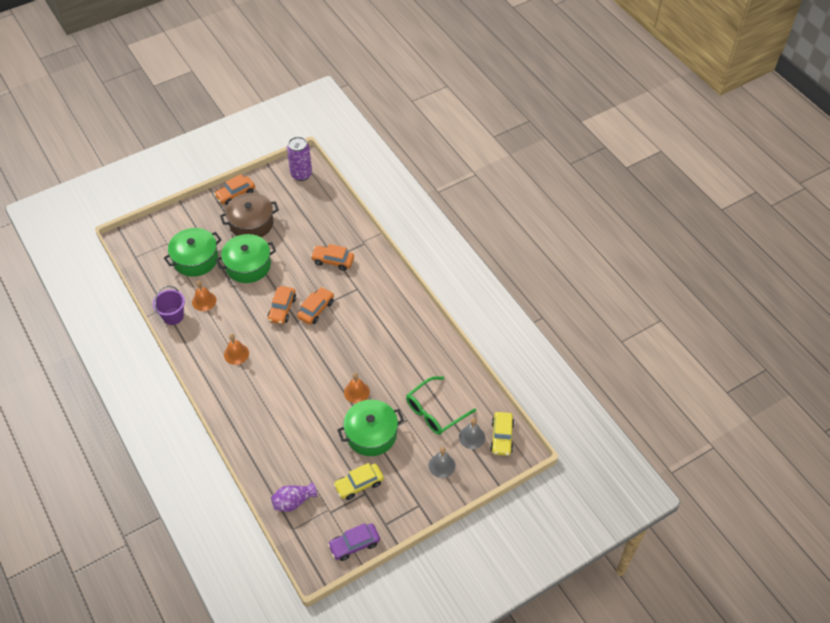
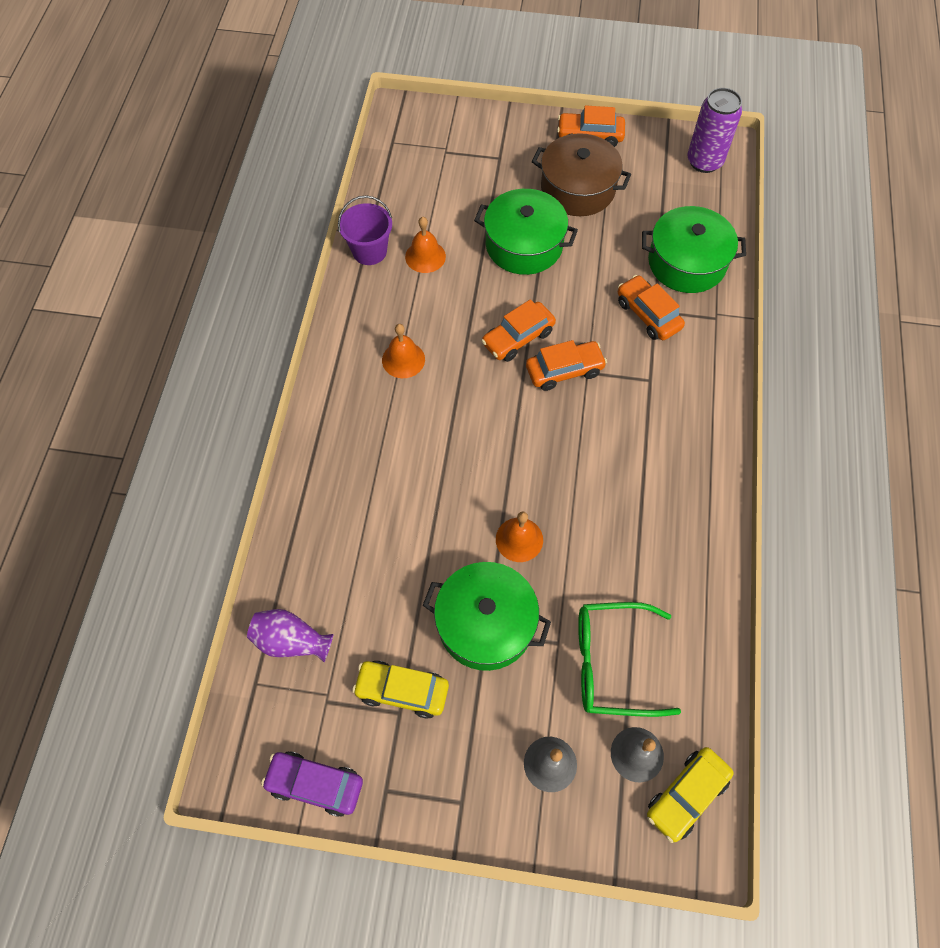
camera: 40 degrees right, 10 degrees up
green pot [164,228,222,277] -> green pot moved to [642,206,746,293]

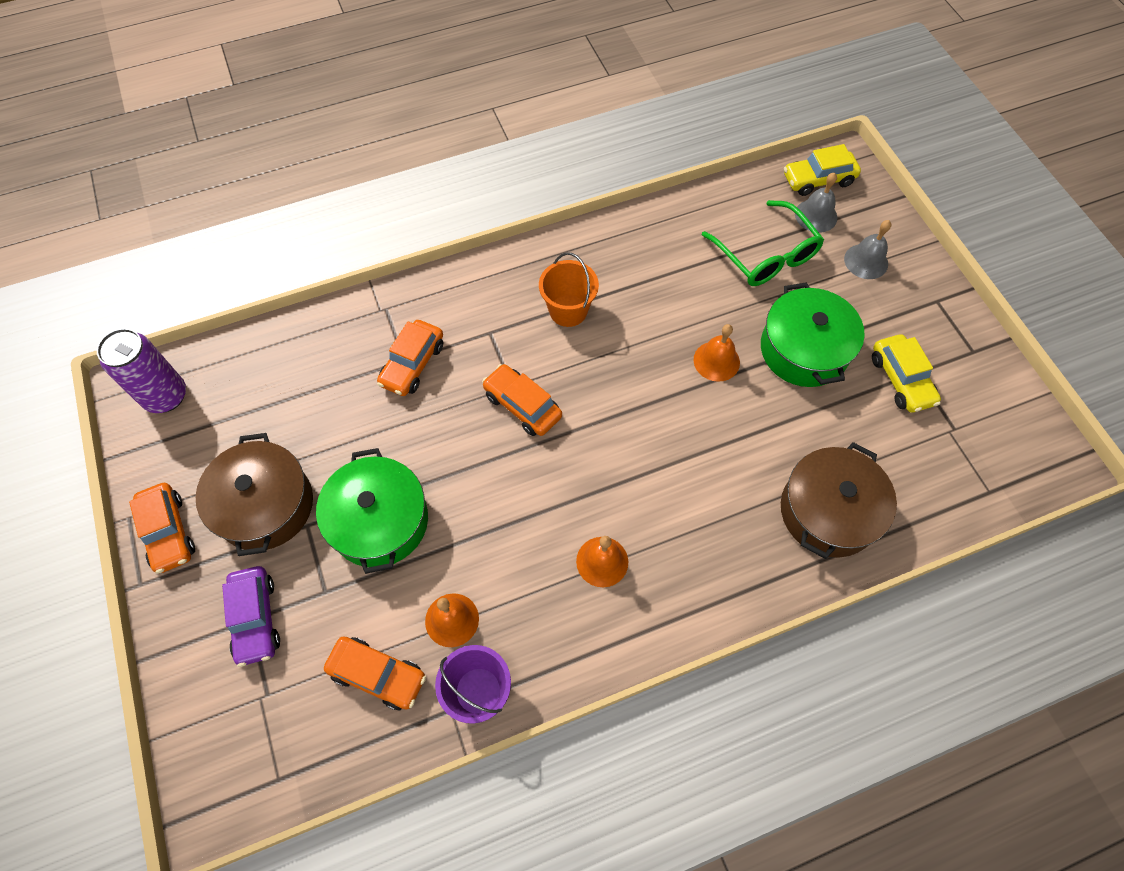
camera: 120 degrees left, 0 degrees up
purple vase [247,609,333,662] -> none
purple car [261,751,363,817] -> purple car moved to [222,566,280,667]
orange car [481,299,556,362] -> orange car moved to [324,637,426,710]
green pot [642,206,746,293] -> none
yellow car [647,747,734,843] -> yellow car turned 150 degrees clockwise [784,144,861,196]
none -> orange bucket [539,252,599,327]
none -> brown pot [781,442,897,559]

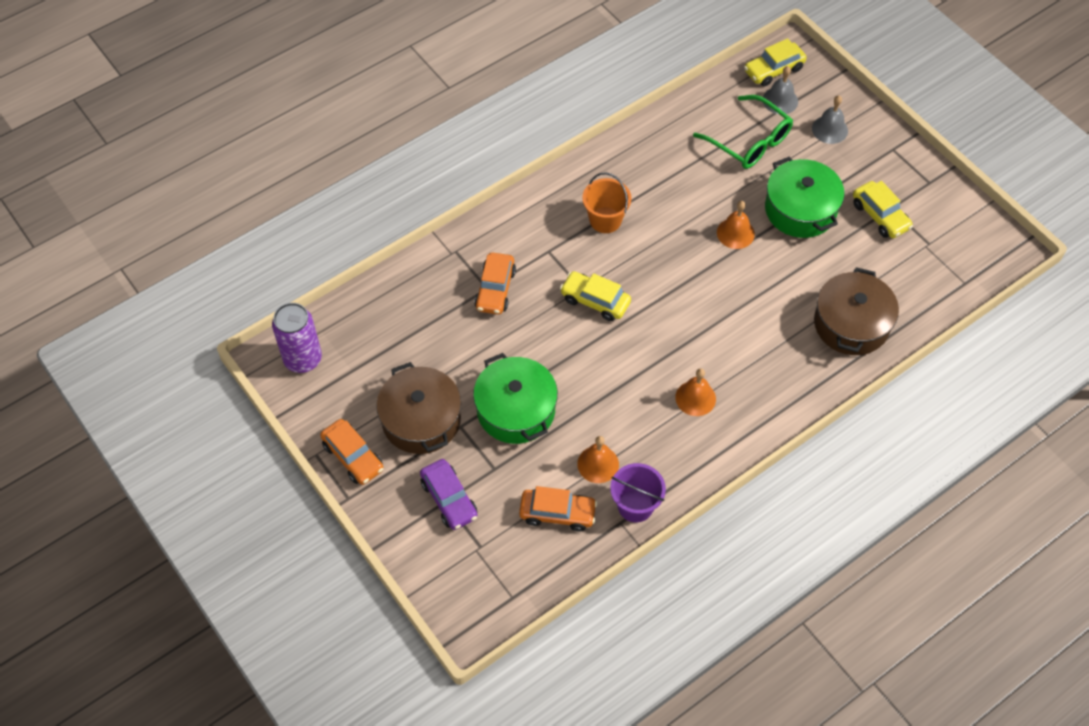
camera: 15 degrees left, 5 degrees down
orange car [482,364,562,436] -> yellow car [560,271,631,321]

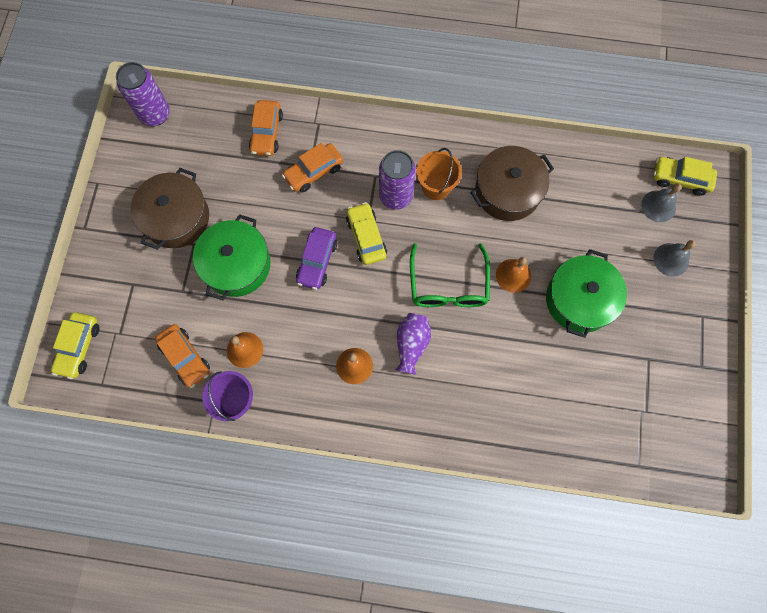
camera: 45 degrees right, 15 degrees up
orange car [320,419,384,485] -> orange car moved to [249,100,283,156]
purple car [420,459,478,530] -> purple car moved to [296,227,337,290]
green glasses [693,95,793,169] -> green glasses moved to [410,243,490,307]
brown pot [814,267,899,355] -> brown pot moved to [470,146,554,221]
yellow car [853,181,913,238] -> yellow car moved to [51,312,100,379]
none -> purple can [379,150,416,210]
none -> purple vase [396,313,431,375]

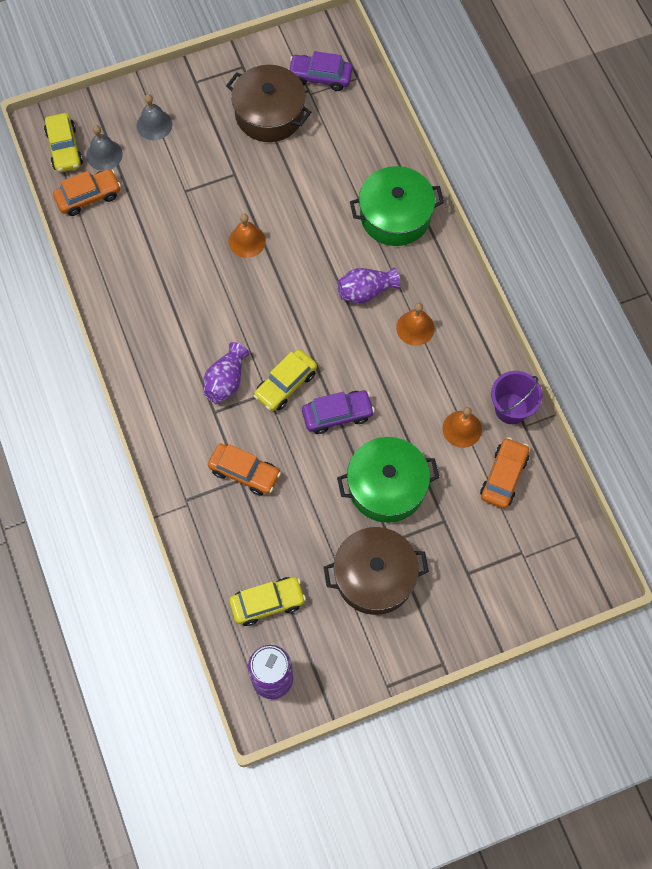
camera: 120 degrees left, 5 degrees down
yellow car [51,312,100,379] -> yellow car moved to [229,577,306,626]
orange car [249,100,283,156] -> orange car moved to [53,169,121,216]
purple can [379,150,416,210] -> purple vase [203,342,249,403]
green glasses [410,243,490,307] -> none
orange bucket [416,148,462,200] -> none
brown pot [470,146,554,221] -> brown pot moved to [226,65,311,142]
green pot [546,249,627,338] -> green pot moved to [350,166,444,246]
none -> purple car [289,51,353,91]

